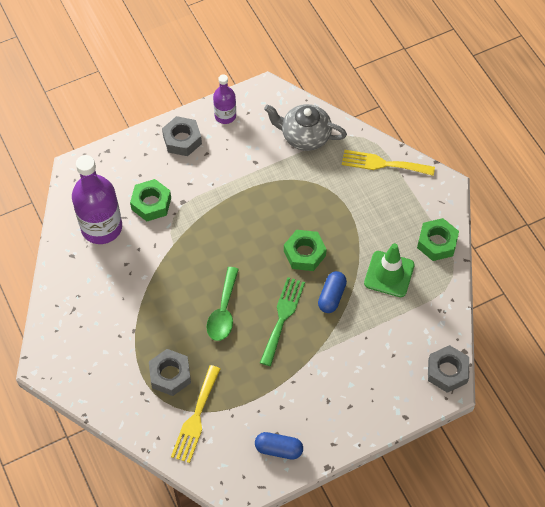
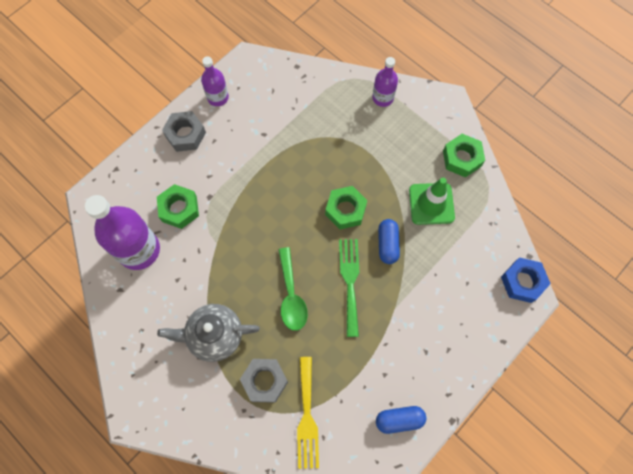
camera: 20 degrees left, 10 degrees up
grey teapot [264,104,347,151] -> grey teapot moved to [157,304,260,362]
yellow fork [342,150,435,176] -> purple bottle [372,57,398,107]
grey nut [428,345,469,393] -> blue nut [501,257,551,303]

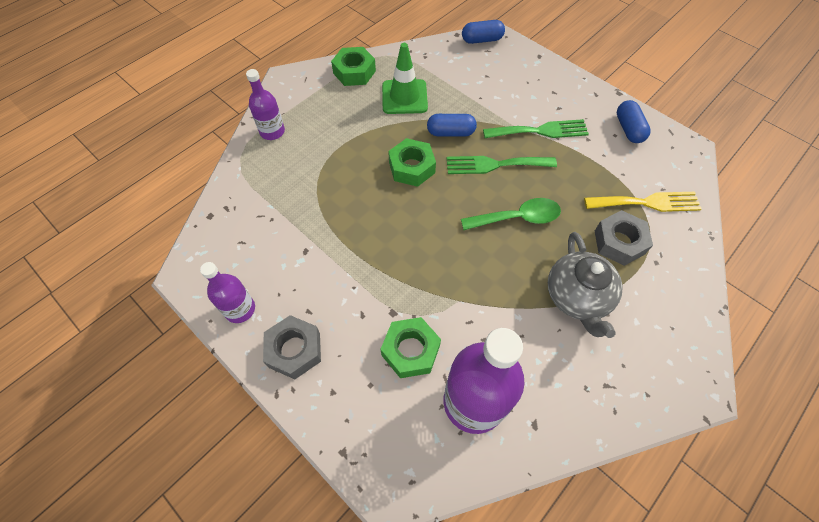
camera: 90 degrees left, 10 degrees down
blue nut [501,257,551,303] -> blue capsule [462,20,505,44]
none -> green fork [483,119,589,138]

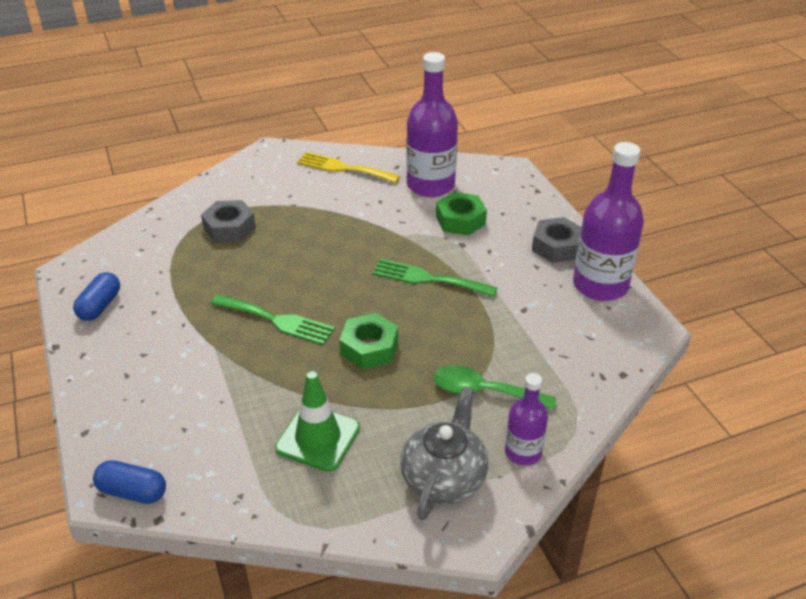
camera: 155 degrees left, 20 degrees down
purple bottle [200,262,255,323] -> purple bottle [573,142,644,301], size x1.81
green nut [331,47,376,86] -> none
blue capsule [427,114,477,136] -> none
green spoon [461,198,561,230] -> green spoon moved to [433,365,556,410]
green fork [483,119,589,138] -> green fork moved to [372,259,497,297]
grey teapot [548,232,623,338] -> grey teapot moved to [400,387,488,520]
yellow fork [584,192,702,212] -> yellow fork moved to [297,152,400,183]

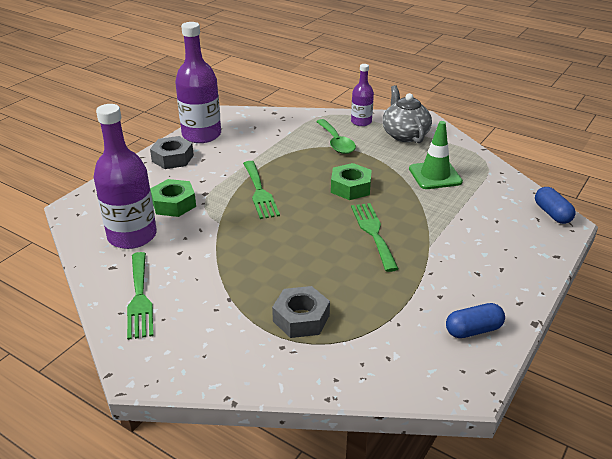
camera: 125 degrees left, 5 degrees down
yellow fork [297,152,400,183] -> green fork [127,252,154,340]
grey teapot [400,387,488,520] -> grey teapot turned 90 degrees clockwise [382,85,432,143]

